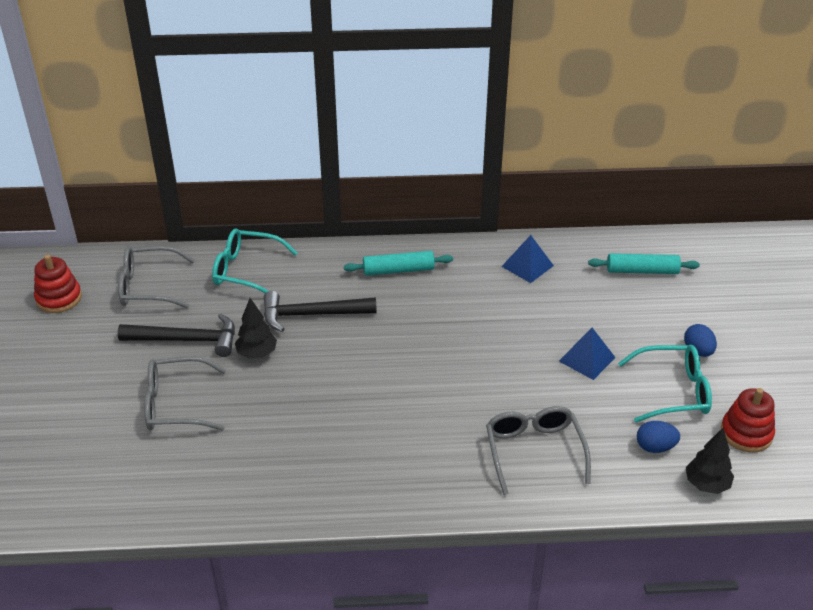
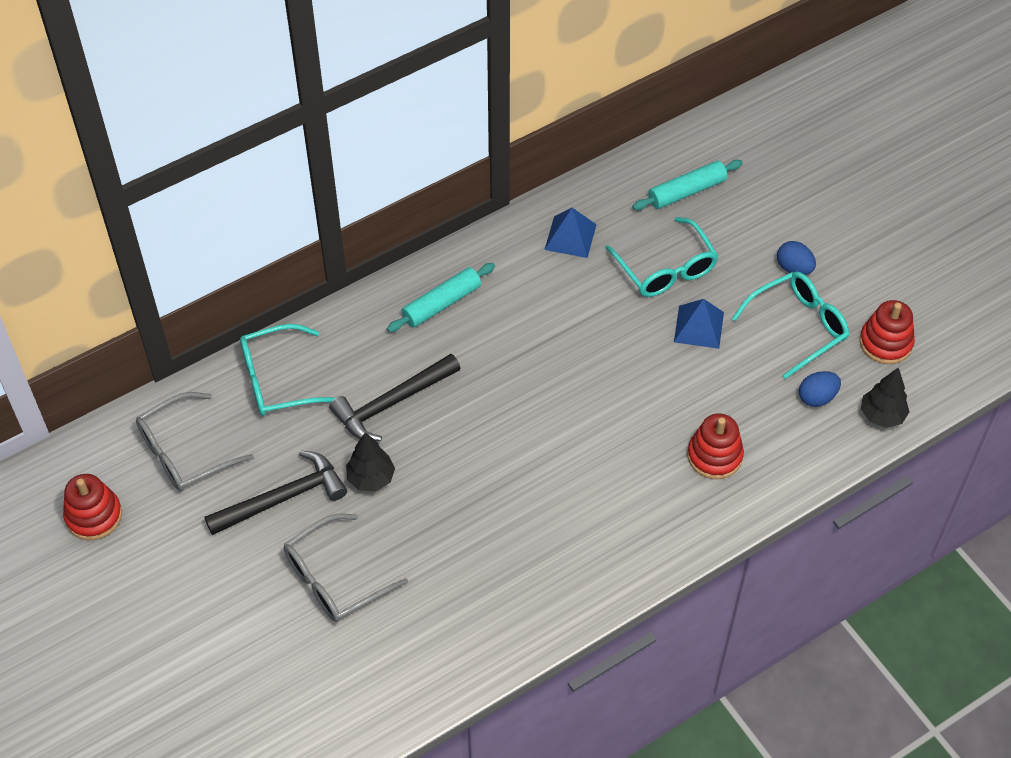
camera: 30 degrees left, 15 degrees up
grey glasses [486,406,591,495] -> red stacking toy [687,413,744,479]
none -> turquoise glasses [605,217,718,297]

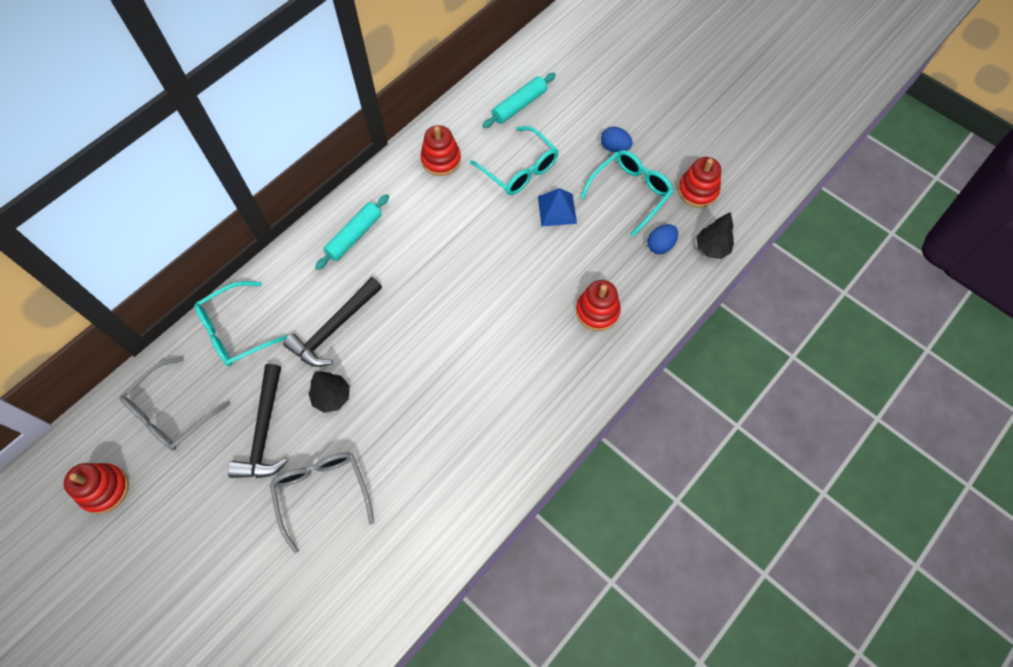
camera: 15 degrees left, 10 degrees up
black hammer [204,450,347,535] -> black hammer turned 135 degrees clockwise [228,364,288,478]
grey glasses [284,514,408,622] -> grey glasses turned 120 degrees clockwise [270,452,374,554]
blue pyramid [545,208,597,258] -> red stacking toy [420,125,461,176]

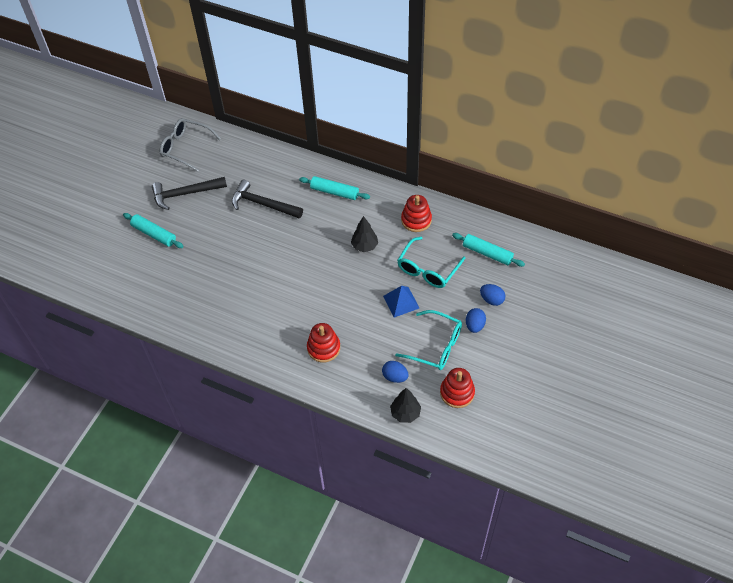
camera: 75 degrees right, 10 degrees down
red stacking toy [64,463,129,514] -> none
turquoise glasses [194,281,290,366] -> none
grey glasses [270,452,374,554] -> turquoise rolling pin [123,213,184,248]
black tree [308,371,350,413] -> black tree moved to [351,216,378,252]
none -> blue egg [480,284,505,306]

